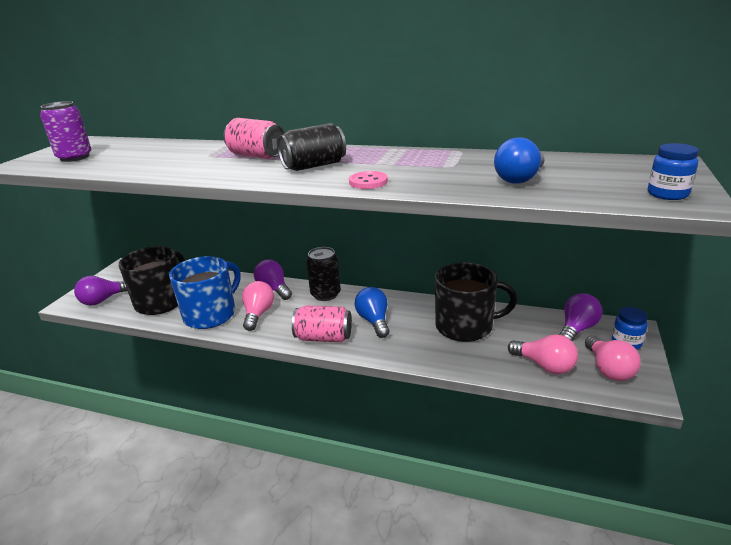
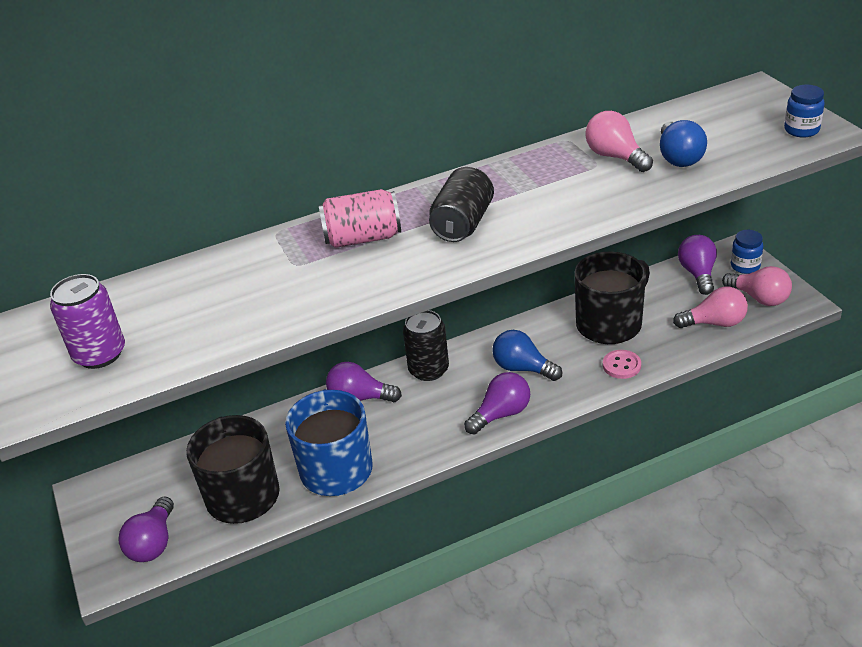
camera: 40 degrees left, 10 degrees up
pink light bulb [242,281,274,331] -> pink light bulb moved to [585,111,653,172]
pink can [292,305,352,342] -> purple light bulb [464,372,530,435]
pink button [349,171,388,189] -> pink button moved to [603,350,641,379]

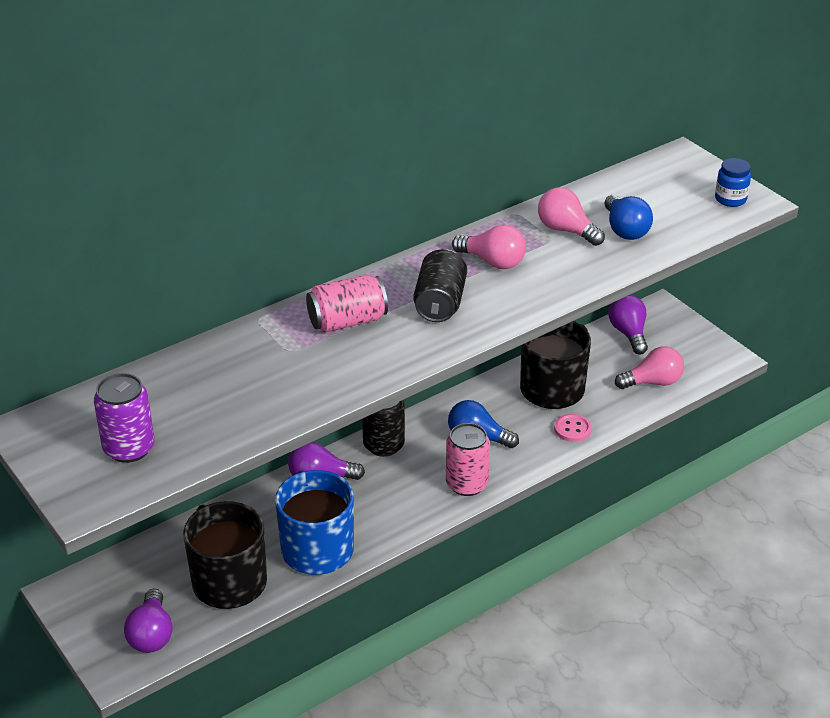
camera: 15 degrees left, 0 degrees up
purple light bulb [464,372,530,435] -> pink can [446,423,490,496]
pink light bulb [722,266,792,306] -> pink light bulb moved to [452,225,526,269]
blue jar [731,230,763,274] -> none

